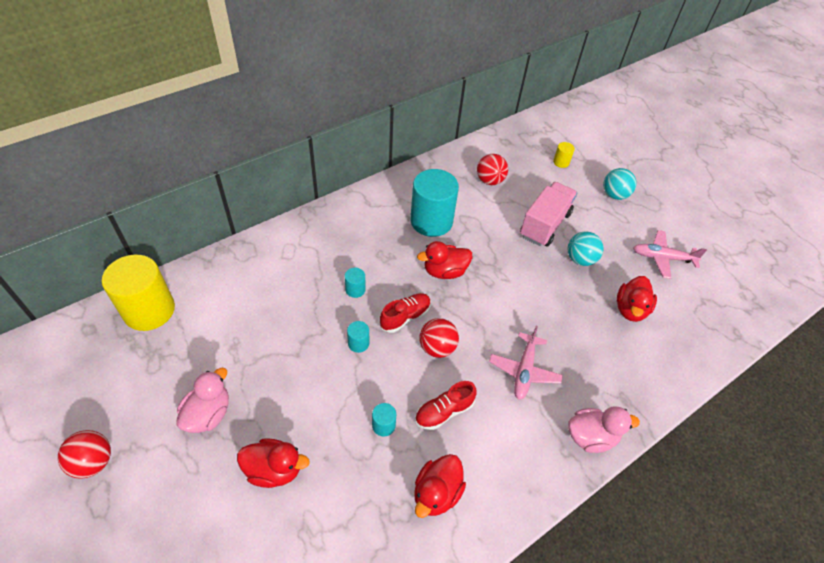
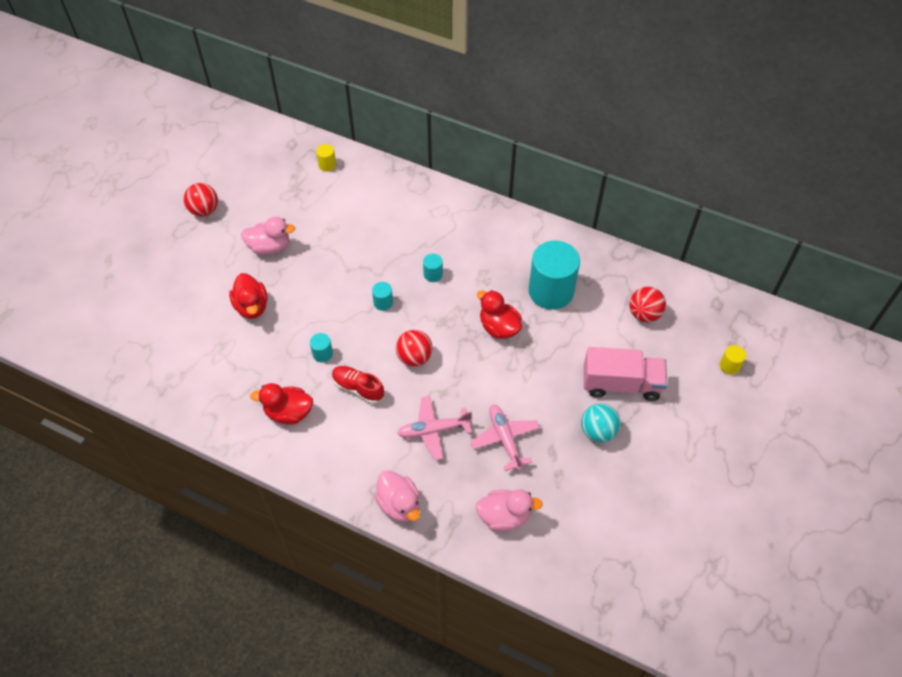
camera: 65 degrees right, 5 degrees up
yellow cylinder [102,255,175,331] -> yellow cylinder [316,144,336,171], size x0.42
red shoe [380,293,431,333] -> none
turquoise ball [603,168,637,200] -> none
red duck [617,276,657,322] -> none
pink plane [633,230,707,279] -> pink plane moved to [470,404,540,471]
none -> pink duck [476,489,543,532]

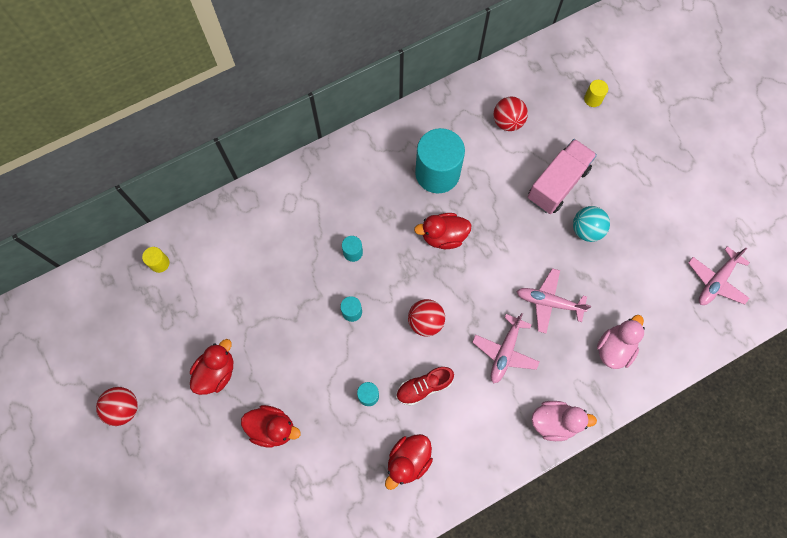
camera: 55 degrees left, 15 degrees up
pink duck [241,217,296,255] -> red duck [190,339,233,395]
none -> pink plane [688,246,750,305]

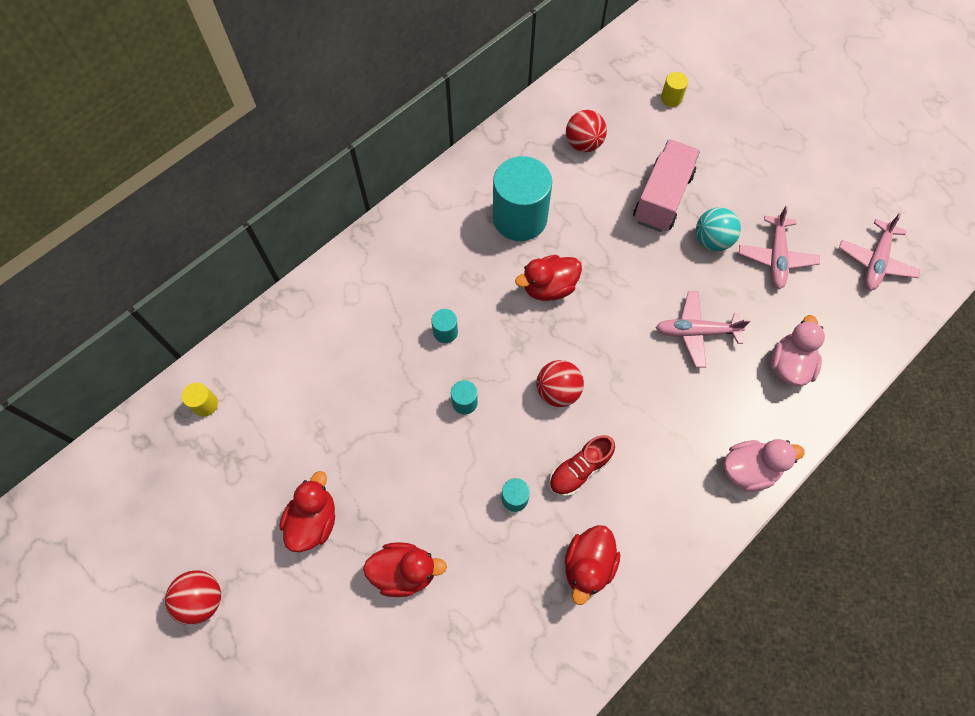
camera: 15 degrees left, 5 degrees down
pink plane [472,313,539,384] -> pink plane moved to [739,206,820,289]

